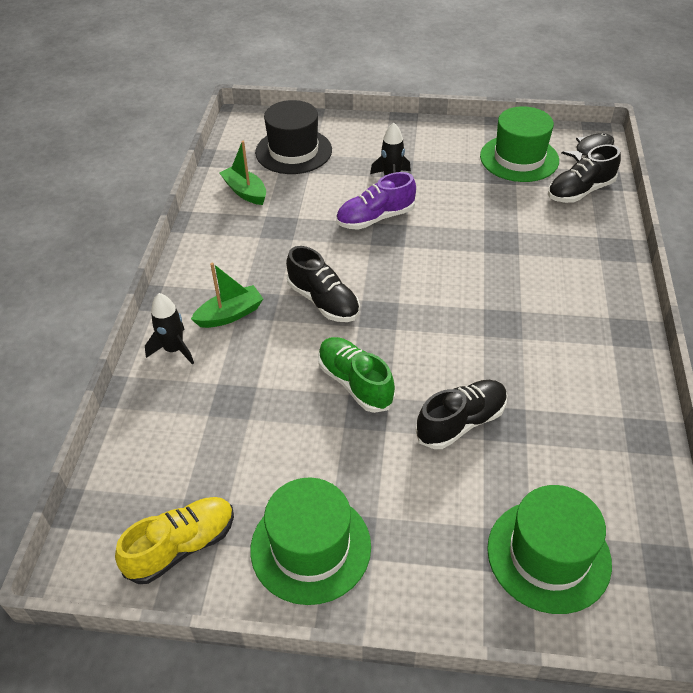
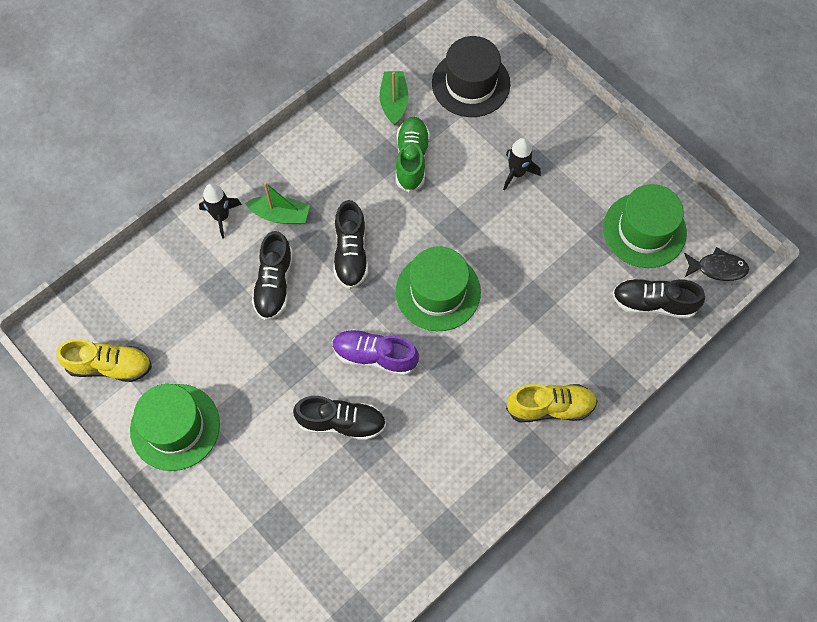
camera: 40 degrees right, 20 degrees up
green shoe [318,337,395,413] -> green shoe moved to [396,117,430,193]
purple shoe [336,172,416,230] -> purple shoe moved to [332,329,419,376]
green hat [487,485,612,614] -> green hat moved to [396,246,481,331]
none -> black shoe [252,231,293,321]
none -> yellow shoe [506,384,598,422]

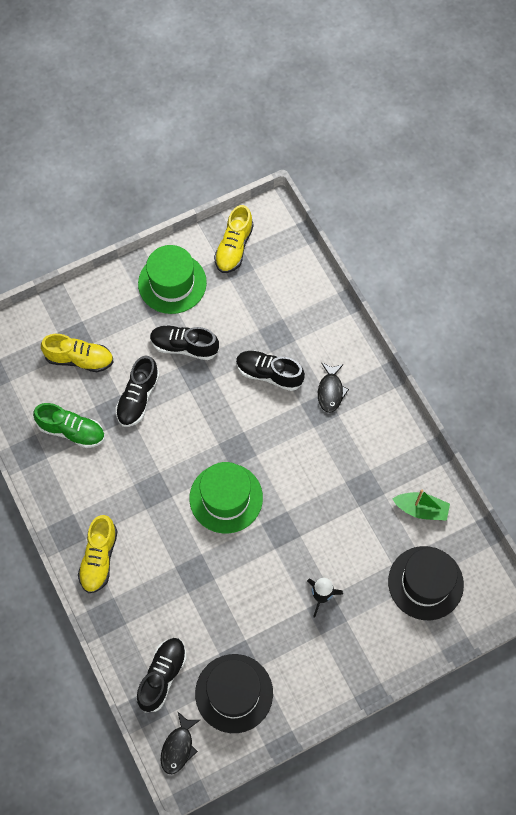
camera: 105 degrees right, 0 degrees up
black rocket [199,183,242,239] -> none
green boat [245,182,310,224] -> black fish [318,363,349,413]
purple shoe [332,329,419,376] -> none
black shoe [334,200,368,289] -> black shoe moved to [150,325,219,360]
green shoe [396,117,430,193] -> green shoe moved to [33,403,105,448]
green hat [603,184,687,268] -> black hat [195,654,273,733]
none -> yellow shoe [41,334,114,372]

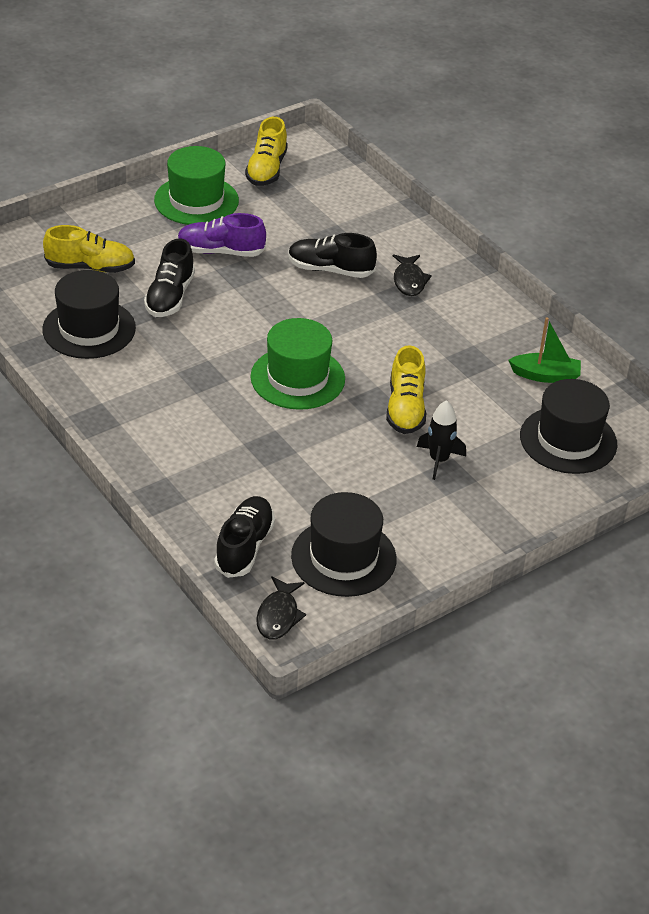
camera: 10 degrees left, 25 degrees down
green shoe [33,403,105,448] -> black hat [42,270,136,359]
yellow shoe [78,515,118,593] -> yellow shoe moved to [386,345,426,434]
black shoe [150,325,219,360] -> purple shoe [177,213,266,257]

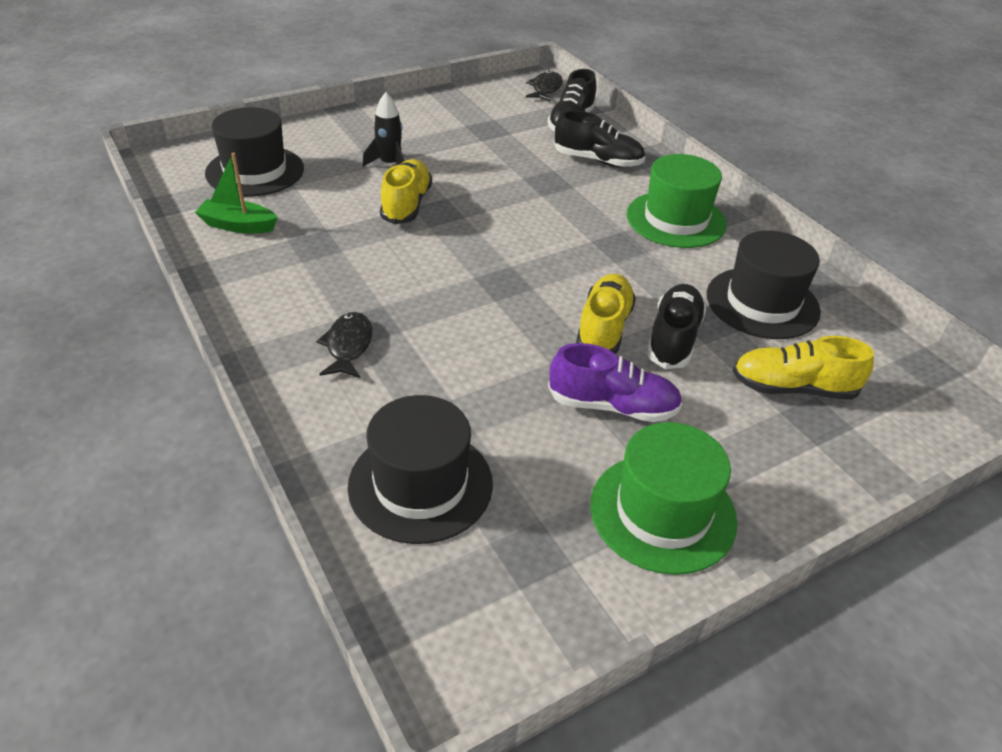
camera: 175 degrees left, 0 degrees up
yellow shoe [245,117,288,186] -> yellow shoe moved to [576,274,636,354]
green hat [250,318,345,410] -> green hat moved to [627,154,727,248]
black shoe [288,233,377,278] -> black shoe moved to [554,110,645,168]
black hat [291,492,397,597] -> black hat moved to [347,395,493,544]

